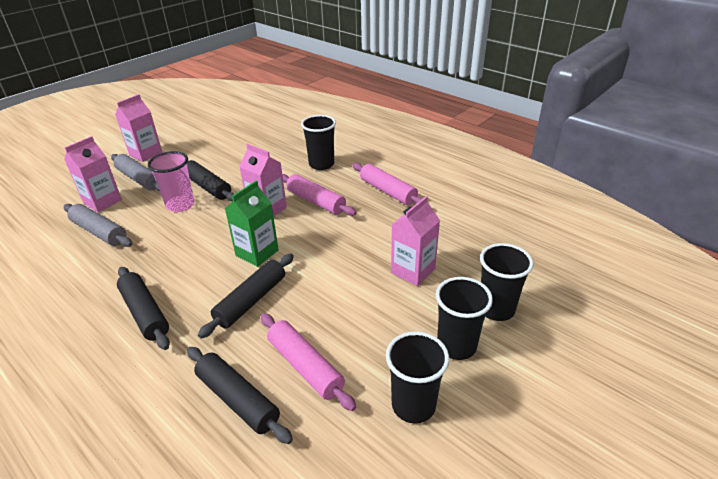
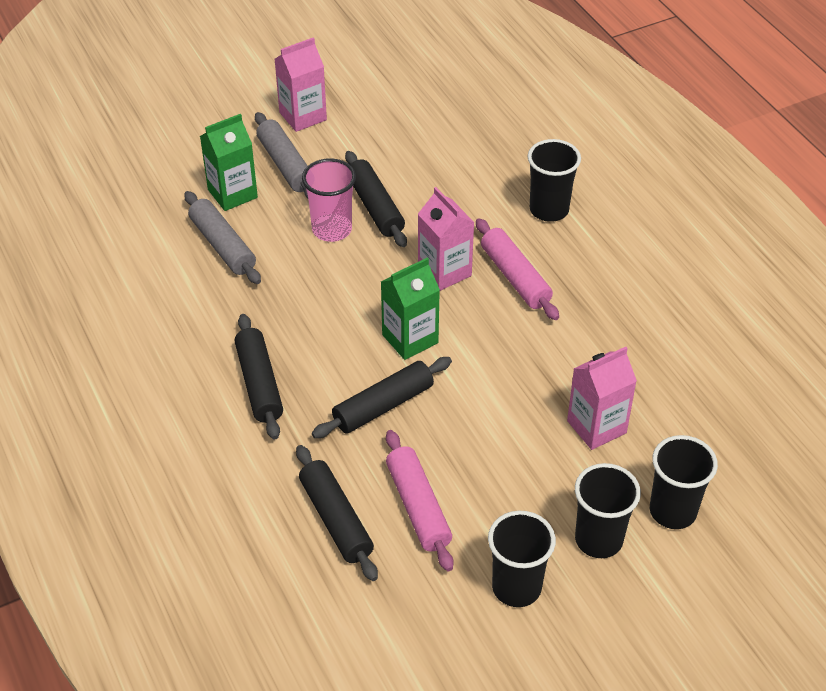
camera: 20 degrees right, 10 degrees up
pink carton [64,136,122,212] -> green carton [200,114,258,211]
pink rolling pin [352,163,423,205] -> none

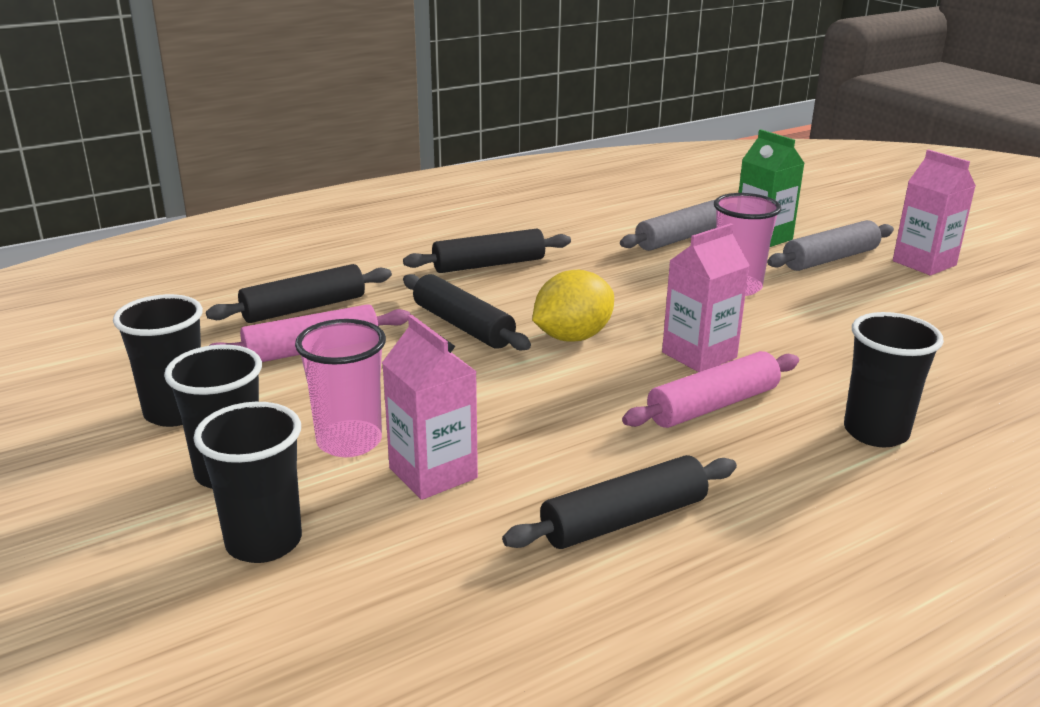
camera: 85 degrees right, 20 degrees down
black rolling pin [345,151,407,247] -> black rolling pin moved to [502,455,737,549]
green carton [381,258,440,360] -> yellow lemon [532,270,614,342]
none -> pink cup [295,319,386,457]

